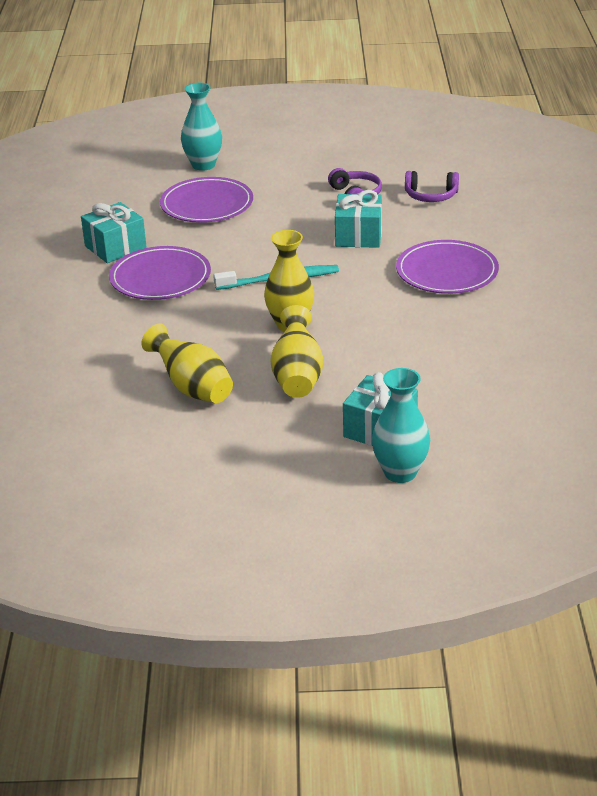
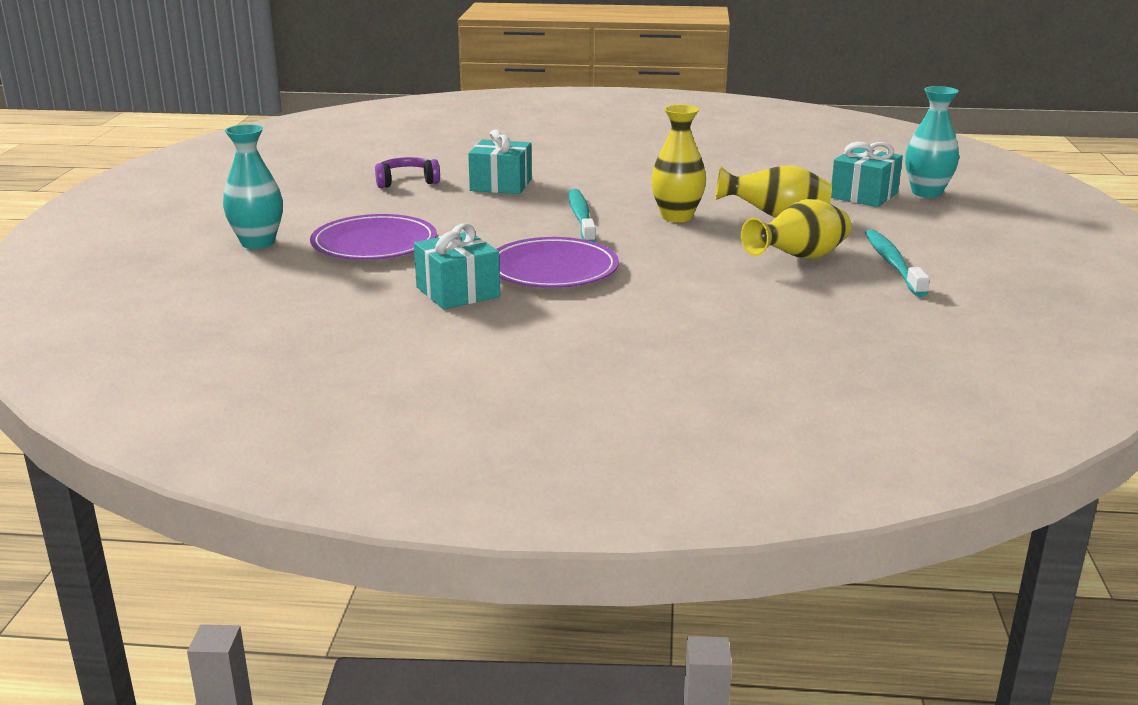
camera: 85 degrees left, 10 degrees down
purple plate [396,240,499,294] -> none
purple headphones [405,171,459,202] -> none
none -> turquoise toothbrush [865,229,930,297]

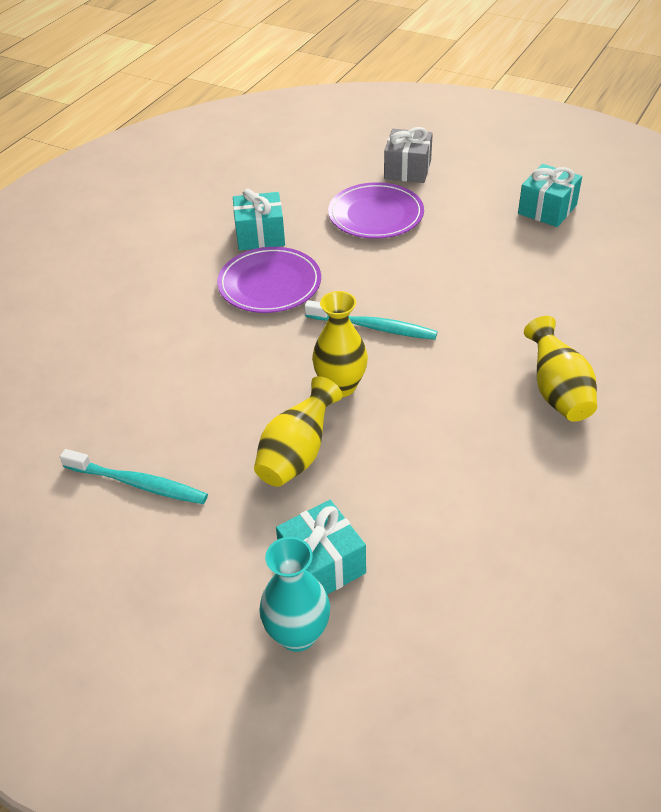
camera: 115 degrees right, 20 degrees up
turquoise vase [223,124,283,249] -> grey gift [384,127,433,183]
purple headphones [375,157,440,188] -> none
turquoise gift [468,130,532,194] -> turquoise gift moved to [518,164,582,227]
yellow vase [741,199,851,259] -> yellow vase moved to [524,316,597,422]

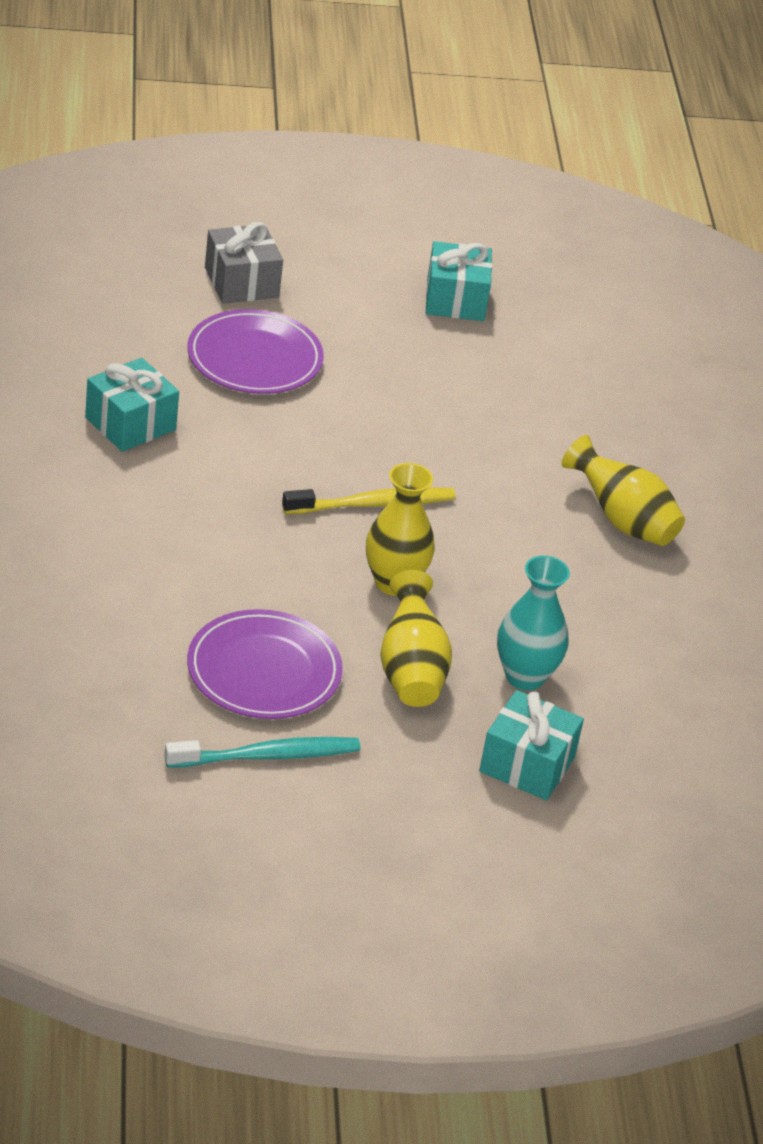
camera: 40 degrees left, 5 degrees down
purple plate [217,247,321,313] -> purple plate moved to [187,609,343,719]
turquoise vase [259,537,330,652] -> turquoise vase moved to [497,556,570,690]
turquoise toothbrush [305,300,438,340] -> yellow toothbrush [282,487,456,514]

